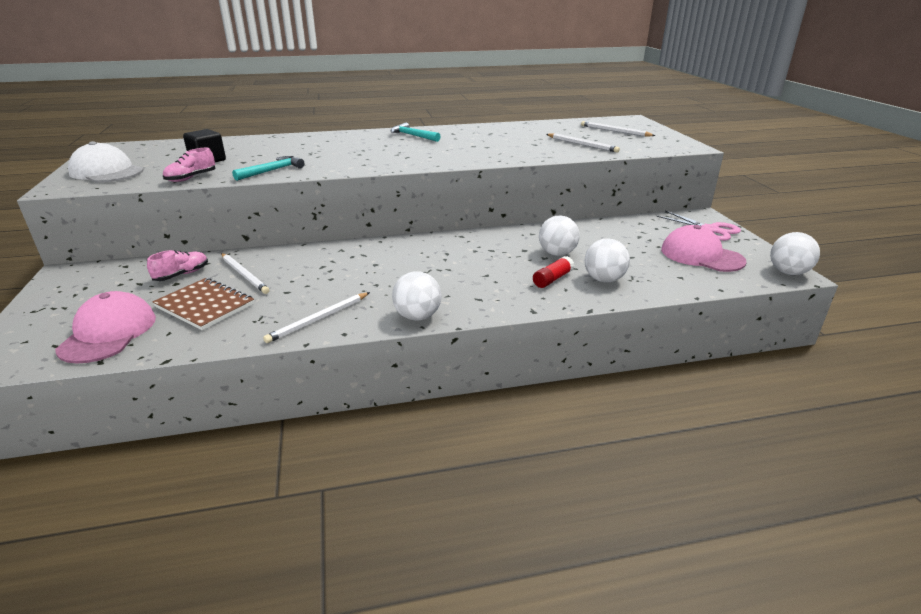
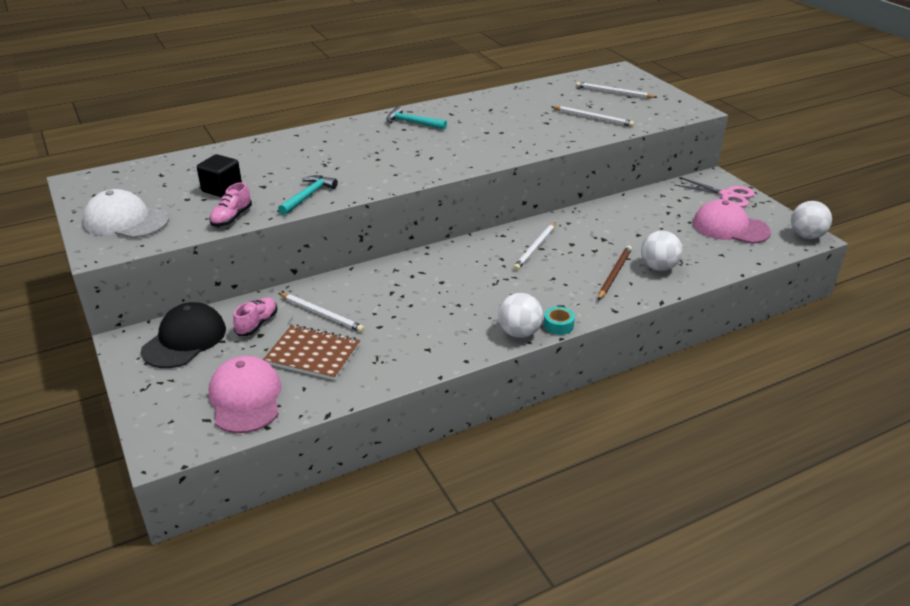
camera: 15 degrees left, 5 degrees up
white pencil [263,292,370,343] -> white pencil moved to [513,222,556,270]
red glue stick [533,256,574,288] -> brown pencil [598,246,632,300]
white ball [539,216,580,256] -> none
none -> black cap [141,302,226,368]
none -> turquoise tape [544,307,575,335]

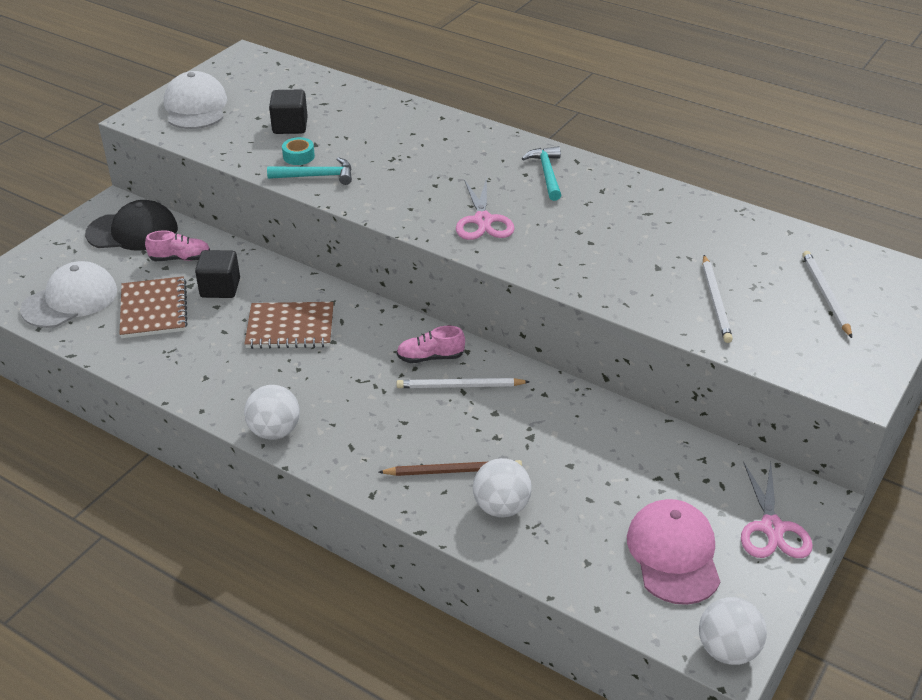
camera: 60 degrees right, 5 degrees up
pink shoe [209,182,252,227] -> pink shoe moved to [396,326,465,363]
pink cap [209,356,281,433] -> white cap [20,261,117,328]
white pencil [279,293,364,332] -> black cube [195,250,240,298]
turquoise tape [544,307,575,335] -> turquoise tape moved to [282,137,315,165]
none -> brown notebook [245,302,334,349]
none -> pink scissors [456,178,515,240]

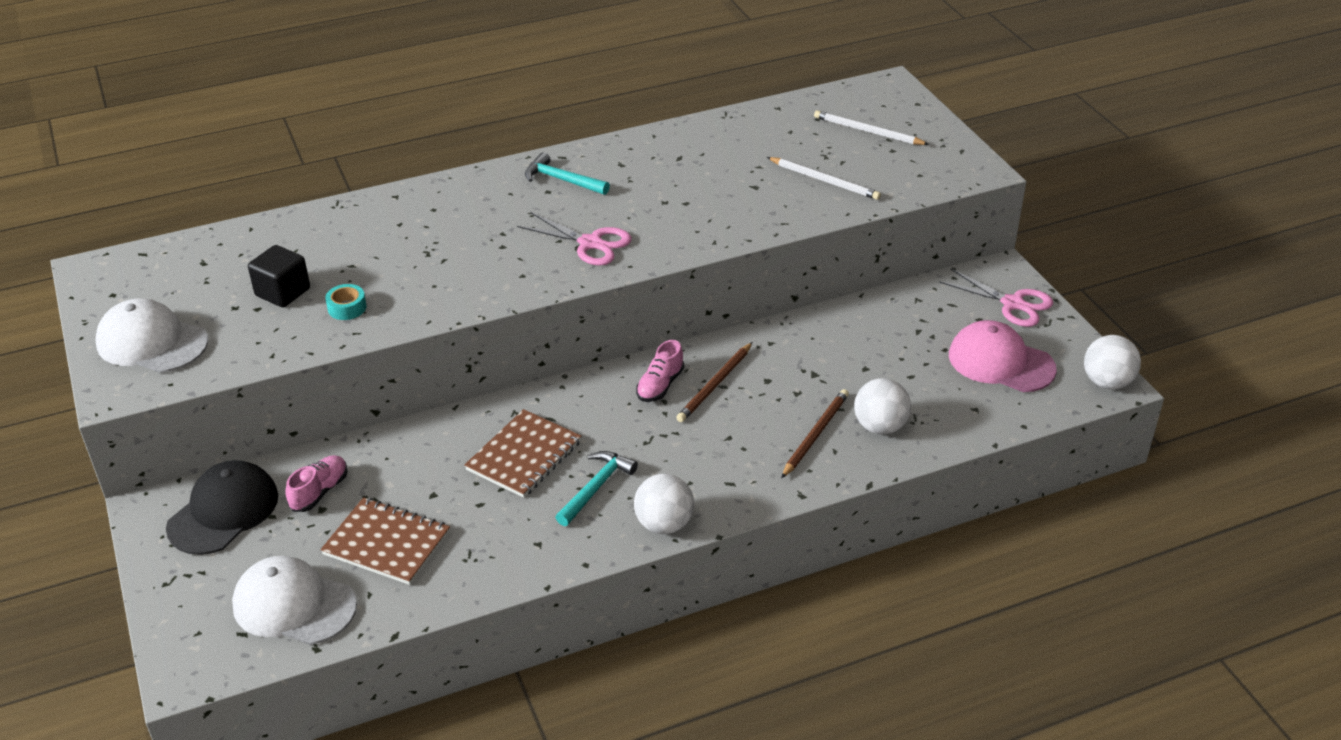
camera: 55 degrees left, 0 degrees up
white cap [20,261,117,328] -> white cap turned 60 degrees counterclockwise [232,556,357,645]
black cube [195,250,240,298] -> none
turquoise hammer [267,157,352,185] -> turquoise hammer moved to [555,451,638,526]
white pencil [397,378,530,388] -> brown pencil [676,342,752,422]

